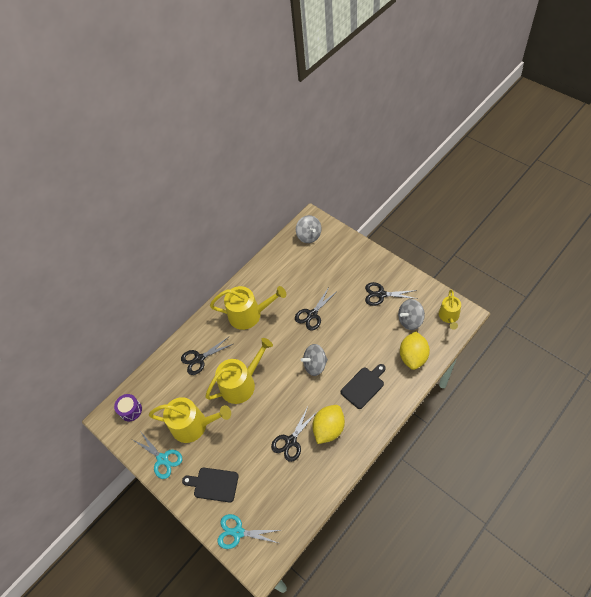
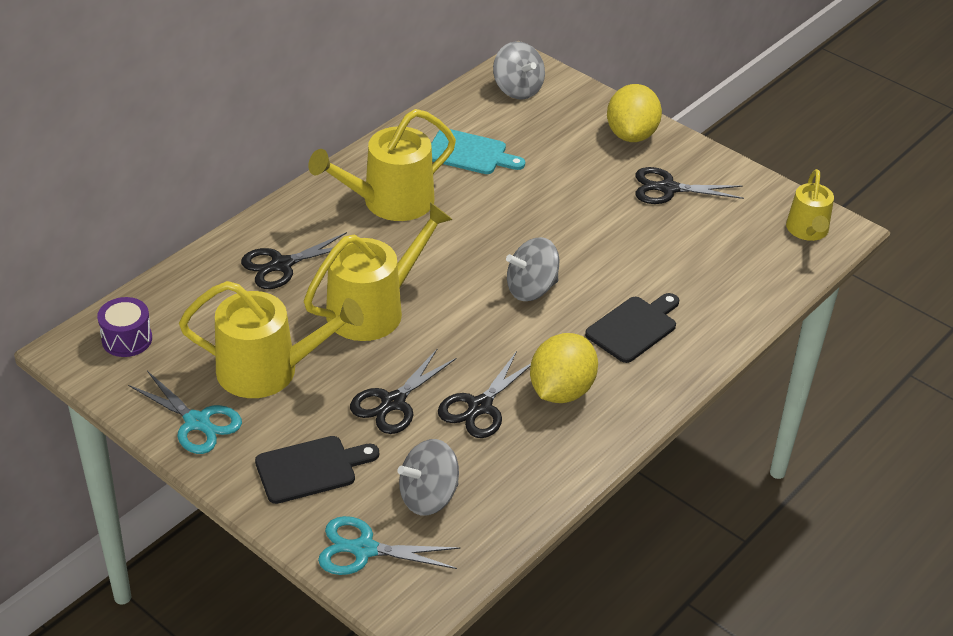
camera: 10 degrees left, 15 degrees down
black cutting board [182,468,239,503] -> black cutting board turned 150 degrees clockwise [255,436,379,504]
yellow watering can [210,286,286,330] -> yellow watering can turned 150 degrees clockwise [308,109,456,221]
black scissors [295,287,336,331] -> black scissors moved to [350,349,457,434]
grey spinning top [398,299,425,330] -> grey spinning top moved to [397,439,459,516]
yellow lemon [400,331,430,370] -> yellow lemon moved to [607,84,662,142]
none -> turquoise cutting board [431,129,525,174]

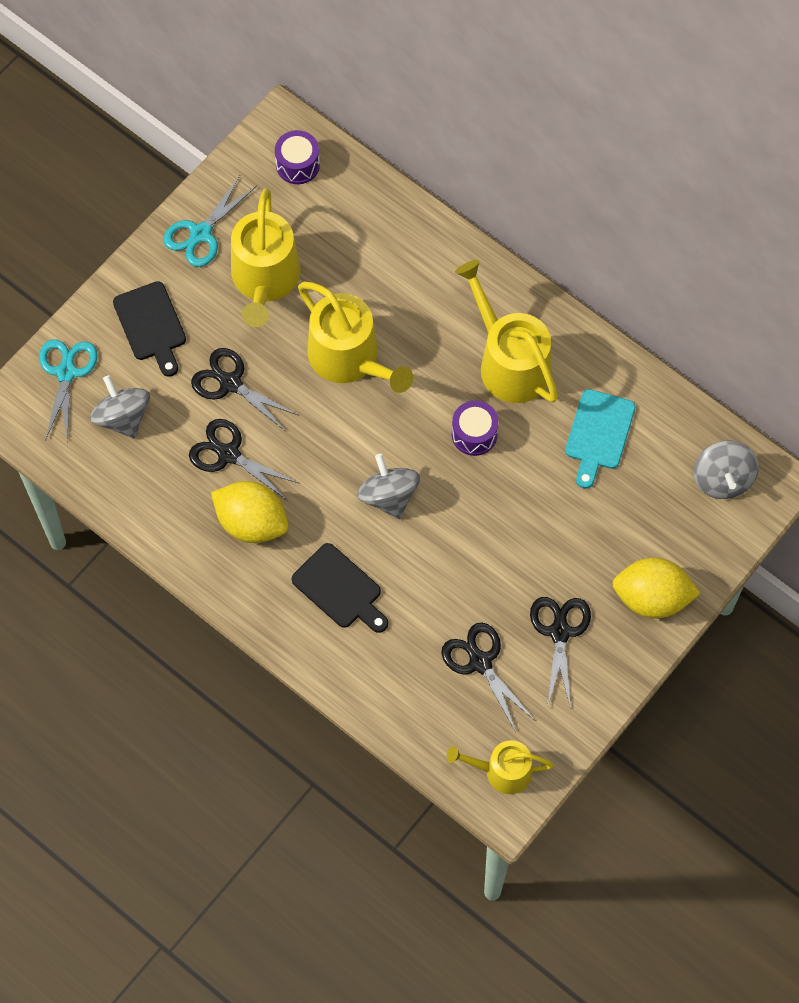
camera: 90 degrees right, 25 degrees up
black scissors [241,232,347,289] -> black scissors moved to [441,623,534,732]
grey spinning top [493,41,545,99] -> grey spinning top turned 60 degrees counterclockwise [694,440,759,499]
none -> purple drum [452,401,499,456]

